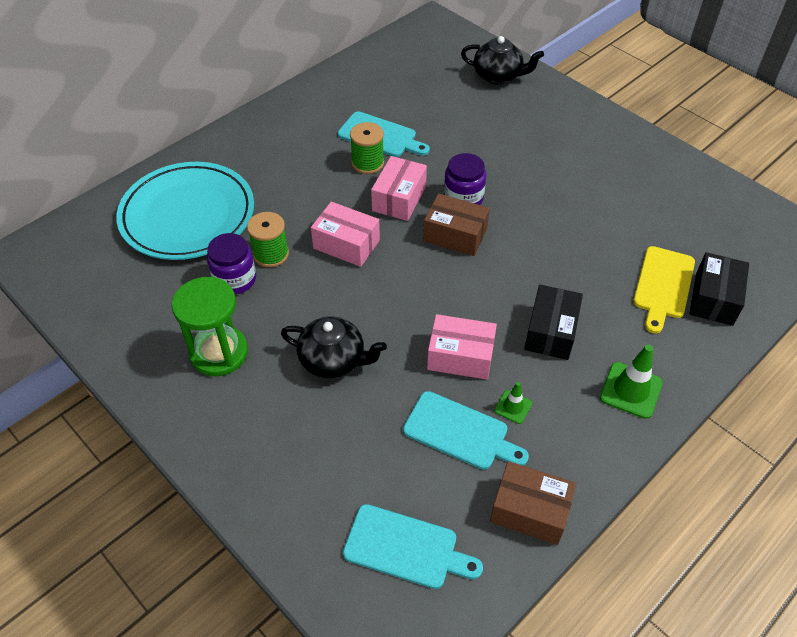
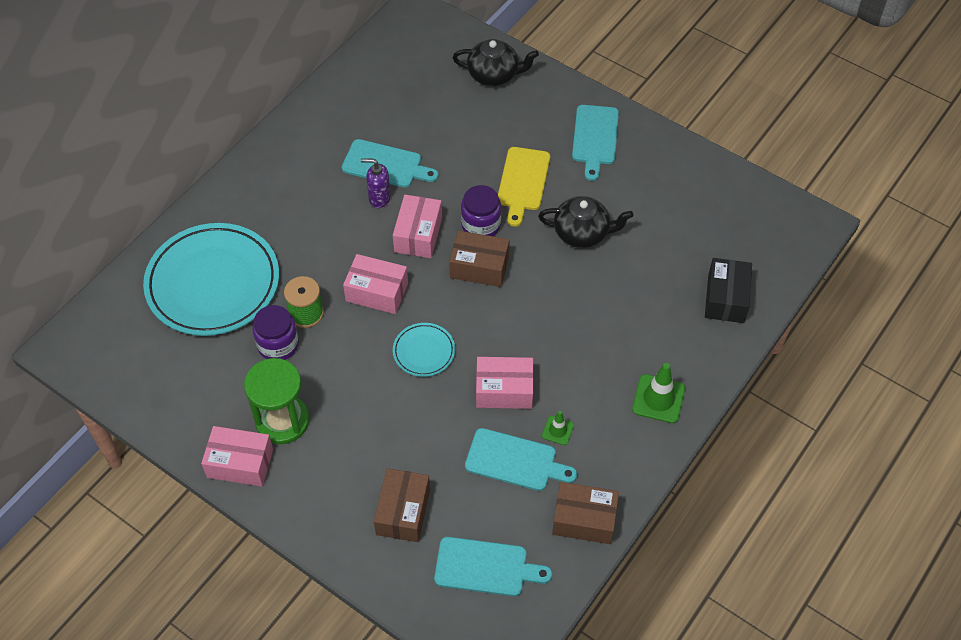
camera: 10 degrees left, 5 degrees up
black teapot [281,316,387,378] -> black teapot moved to [538,196,633,248]
green spool [350,122,384,174] -> purple soap dispenser [361,158,391,208]
black box [524,285,583,360] -> none
yellow cutting board [633,246,695,334] -> yellow cutting board moved to [498,147,550,227]
none -> pink box [201,426,273,487]
none -> brown box [374,468,430,542]
none -> turquoise plate [393,323,455,377]
none -> turquoise cutting board [572,105,619,181]

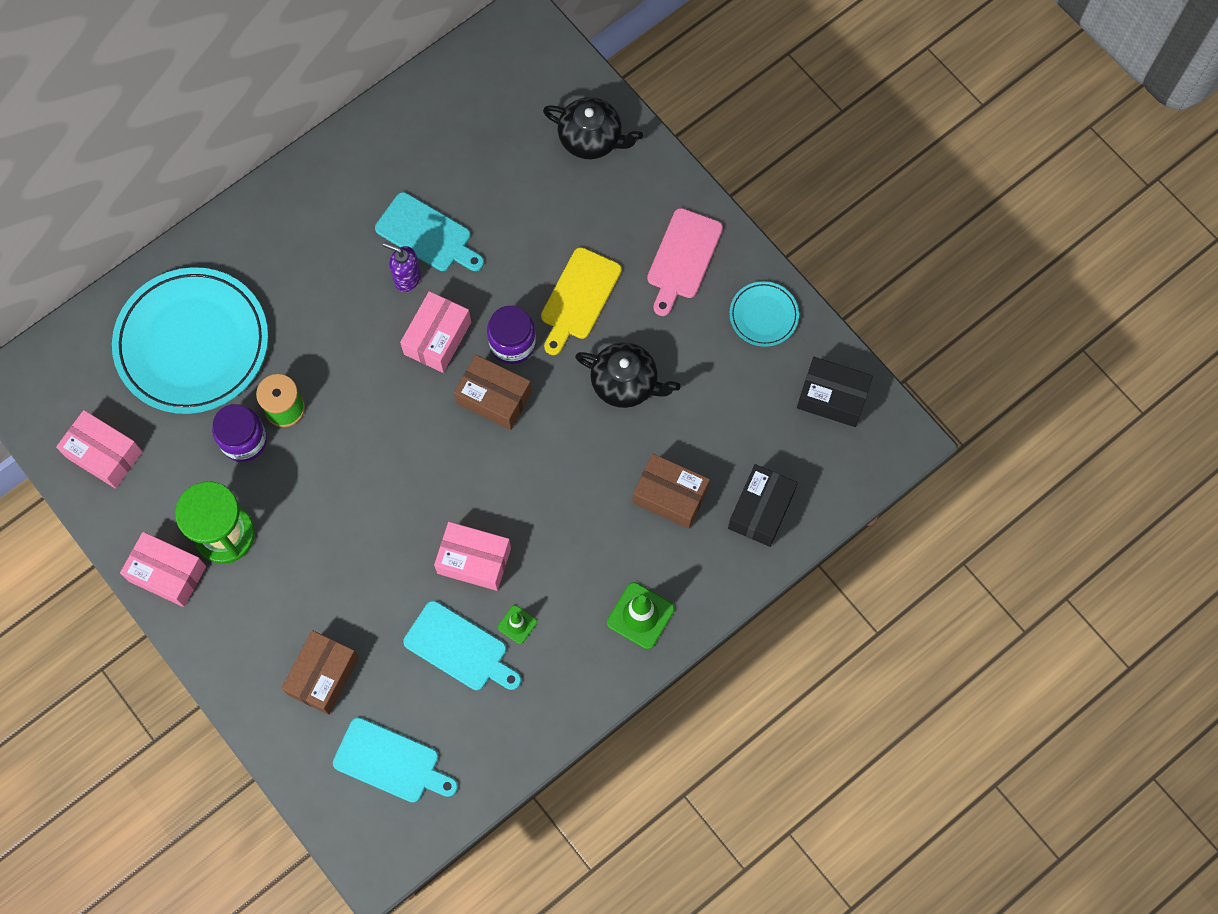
camera: 15 degrees right, 15 degrees up
pink box [343,254,408,314] -> pink box moved to [56,410,143,489]
turquoise plate [393,323,455,377] -> turquoise plate moved to [729,281,799,347]
brown box [552,482,619,544] -> brown box moved to [633,454,710,529]
turquoise cutting board [572,105,619,181] -> pink cutting board [647,208,723,316]
none -> black box [797,357,873,427]

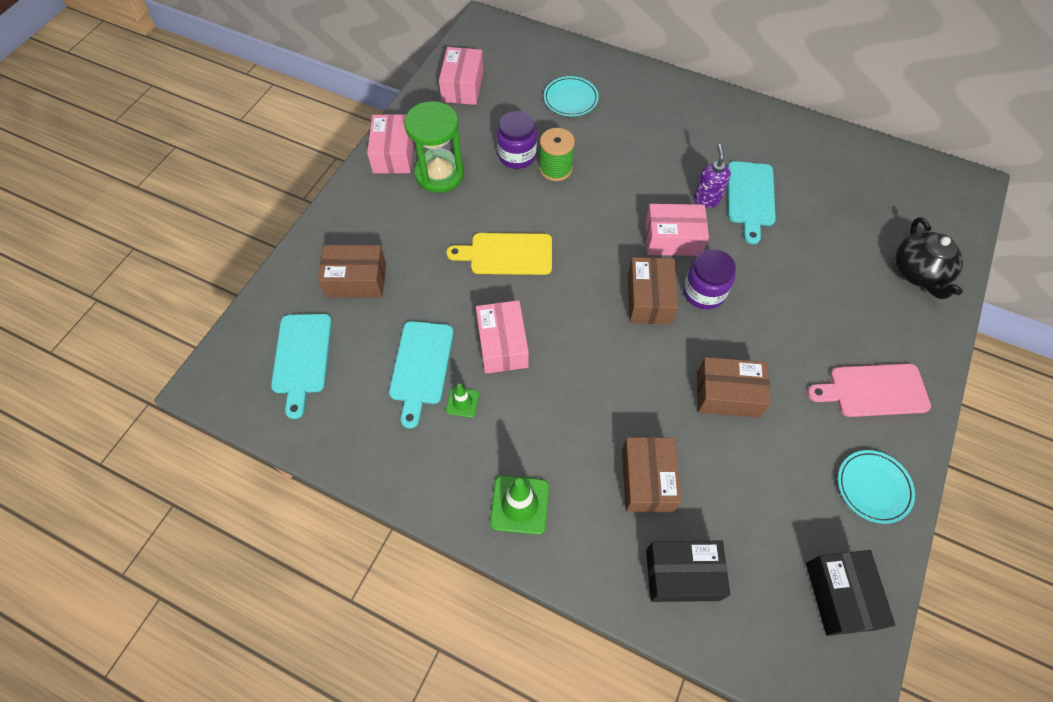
camera: 65 degrees right, 10 degrees down
turquoise plate [112,267,268,414] -> turquoise plate [544,76,599,116], size x0.45
yellow cutting board [541,247,622,355] -> yellow cutting board moved to [446,233,552,275]
black teapot [575,342,680,408] -> brown box [697,357,771,418]

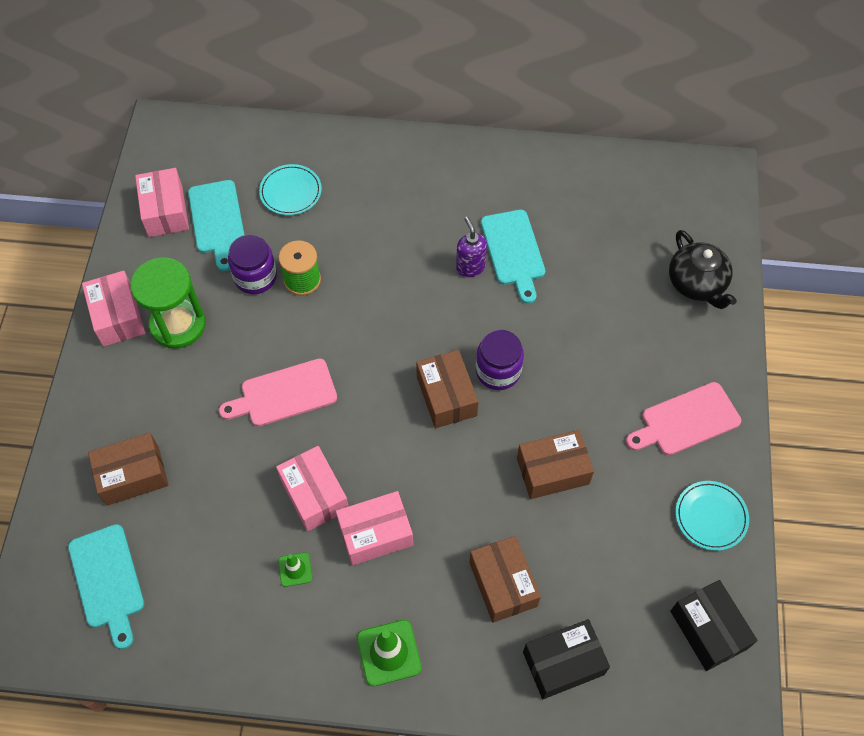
camera: 20 degrees left, 0 degrees up
turquoise cutting board [389,321,454,429] -> turquoise cutting board moved to [188,180,244,271]
yellow cutting board [446,233,552,275] -> pink cutting board [219,358,337,426]
pink box [645,204,709,256] -> pink box moved to [336,491,413,565]

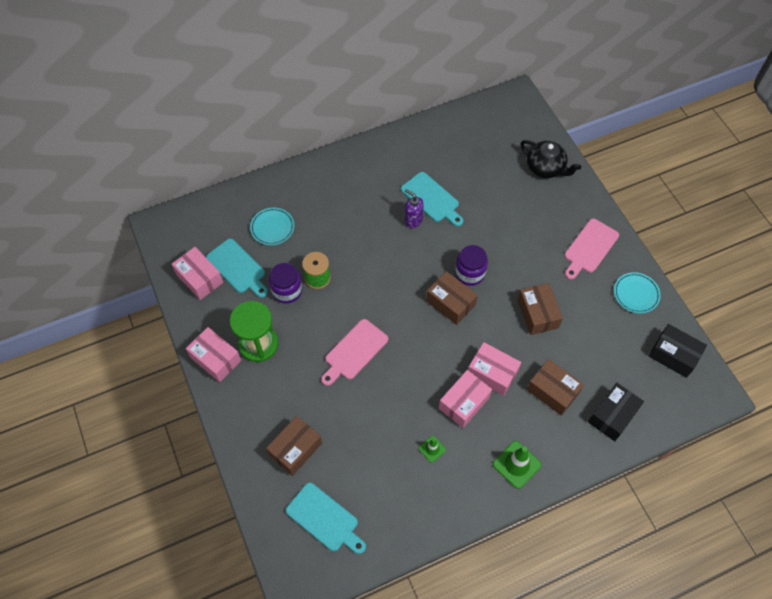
camera: 30 degrees left, 0 degrees up
pink box [276,446,349,531] -> pink box moved to [468,342,521,396]
brown box [517,430,594,499] -> brown box turned 60 degrees counterclockwise [517,283,563,335]

